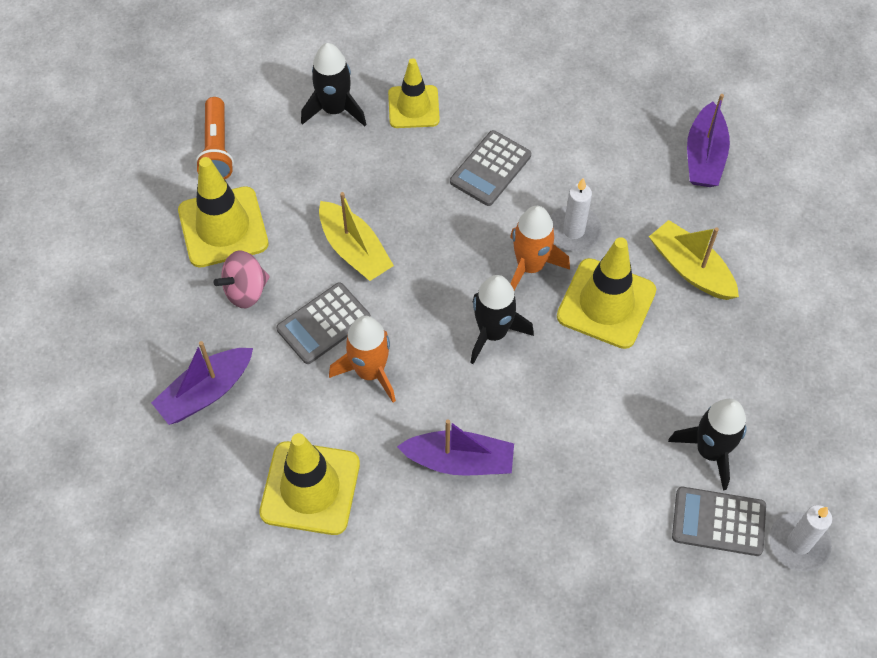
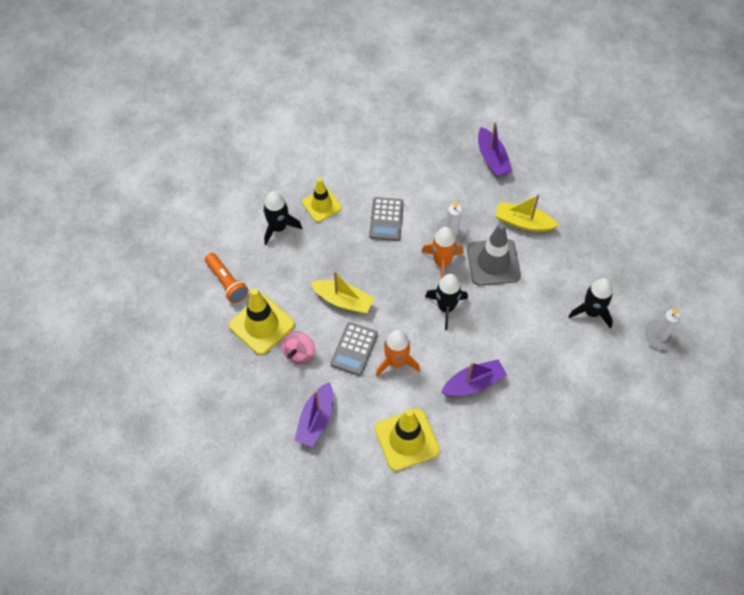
camera: 30 degrees left, 0 degrees up
yellow traffic cone [557,237,656,349] -> grey traffic cone [467,223,521,285]
grey calculator [672,487,766,556] -> none

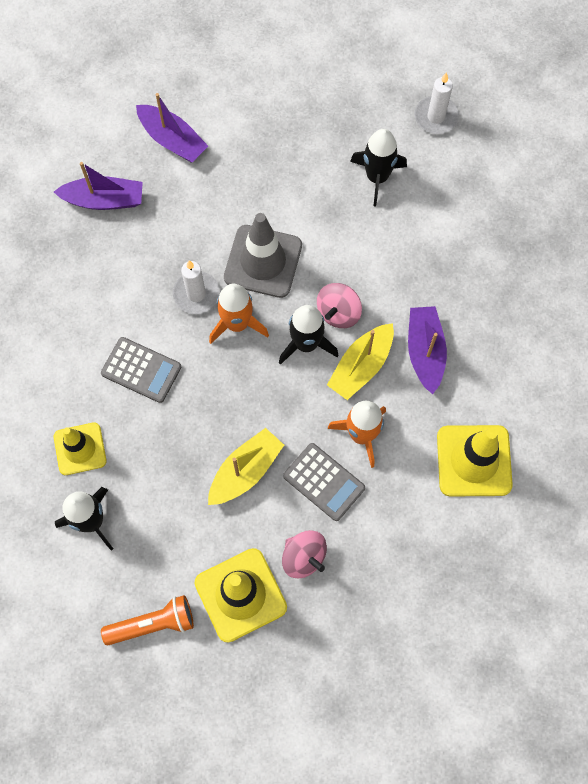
camera: 70 degrees left, 10 degrees up
purple boat [294,382,333,447] -> purple boat moved to [136,93,208,162]
yellow boat [495,195,559,232] -> yellow boat moved to [327,323,394,400]
none -> pink spinning top [317,283,362,328]

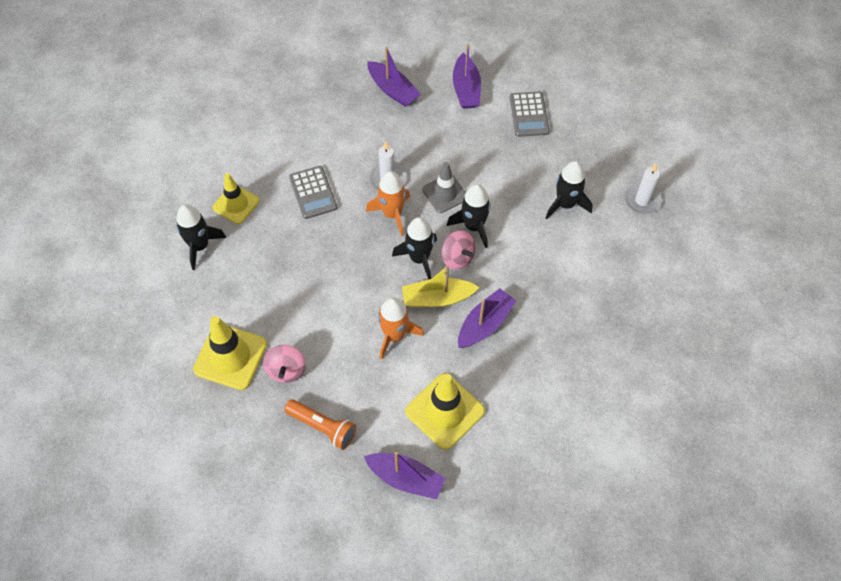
camera: 45 degrees right, 10 degrees down
orange flashlight [101,595,194,645] -> orange flashlight moved to [284,399,356,450]
yellow boat [208,428,284,505] -> none
grey traffic cone [224,213,302,298] -> grey traffic cone [422,162,466,213], size x0.66
grey calculator [283,443,365,521] -> grey calculator moved to [510,91,549,137]
pink spinning top [317,283,362,328] -> pink spinning top turned 120 degrees counterclockwise [441,230,476,270]
none -> purple boat [364,452,446,499]
none -> black rocket [447,184,491,248]

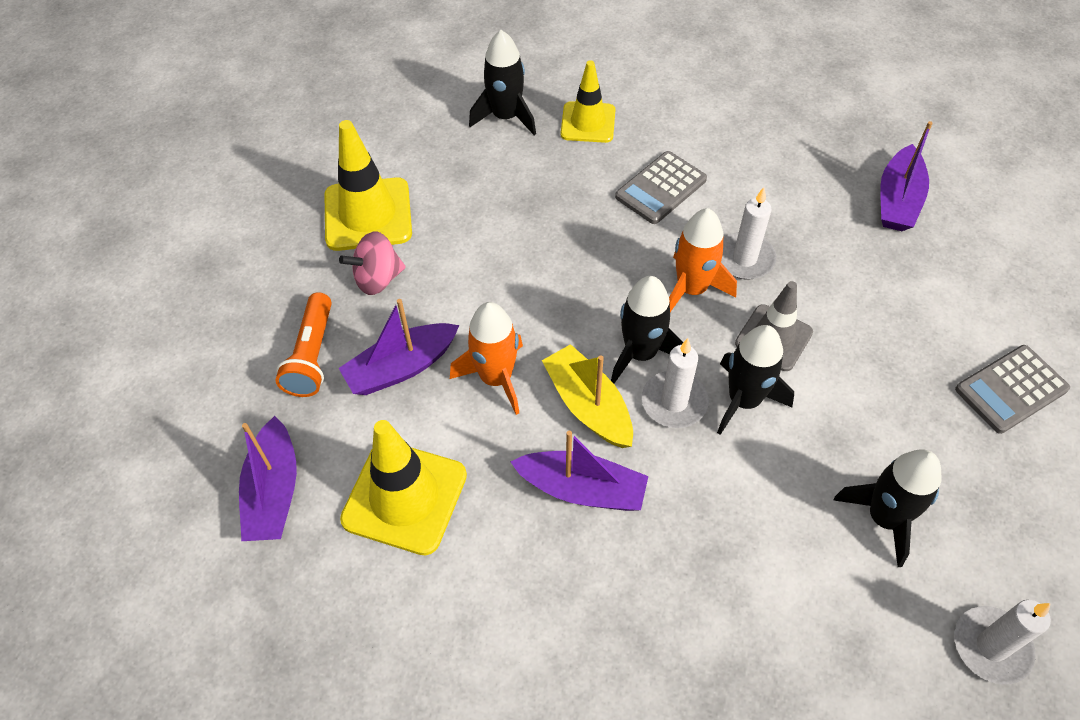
camera: 65 degrees right, 5 degrees down
pink spinning top [441,230,476,270] -> white candle [642,338,709,428]
purple boat [453,44,481,109] -> purple boat moved to [339,299,459,395]

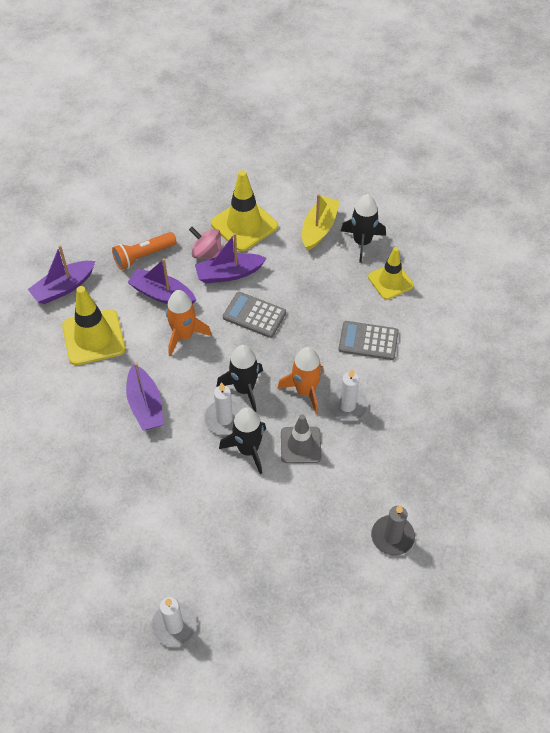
camera: 55 degrees right, 0 degrees up
yellow boat [542,344,633,448] -> yellow boat moved to [302,194,340,251]
black rocket [834,449,941,567] -> none
purple boat [880,121,933,231] -> purple boat moved to [195,233,267,283]
grey calculator [955,345,1070,434] -> grey calculator moved to [223,292,286,338]
none -> grey candle [371,505,415,556]

